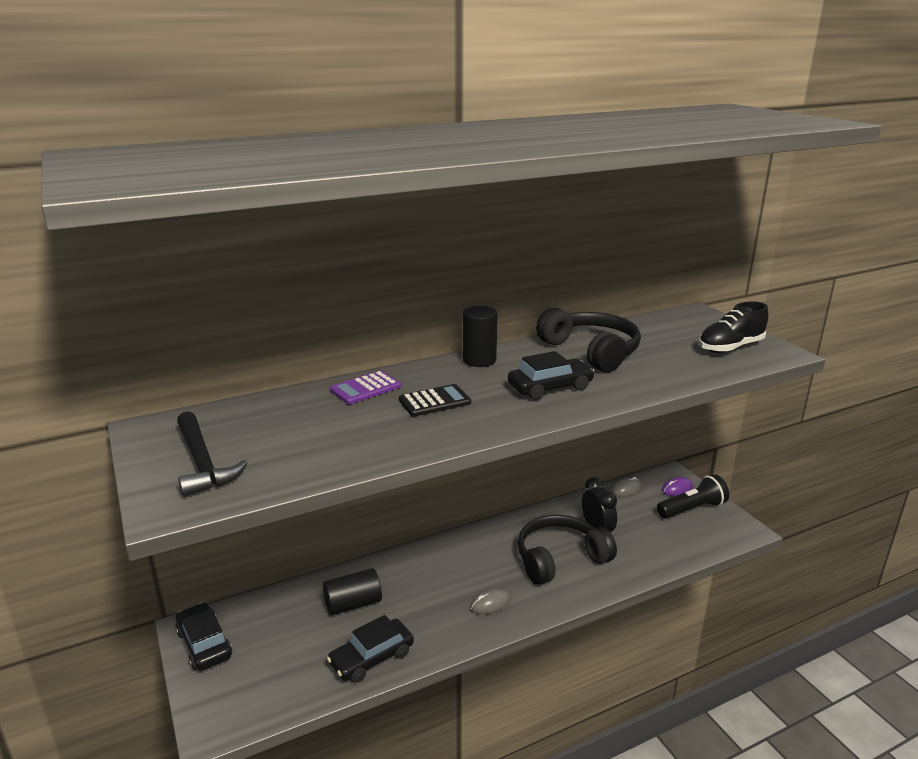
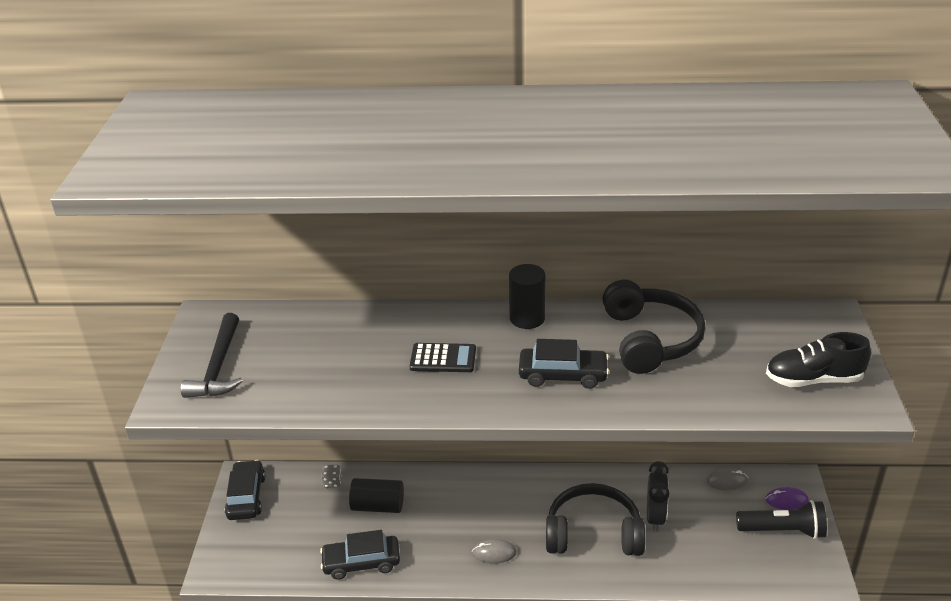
camera: 30 degrees right, 10 degrees up
purple calculator [330,371,401,404] -> none
none -> grey dice [321,465,342,488]

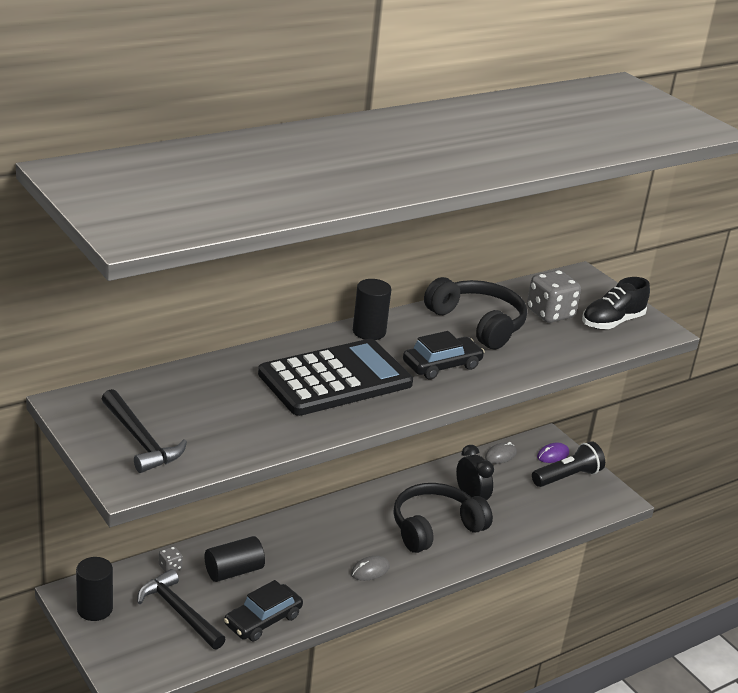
camera: 40 degrees left, 5 degrees down
black car [225,460,265,520] -> black cylinder [76,557,113,621]
black calculator [410,343,476,372] -> black calculator [258,339,413,416], size x2.23
none -> black hammer [137,569,226,650]
none -> grey dice [527,270,581,323]

